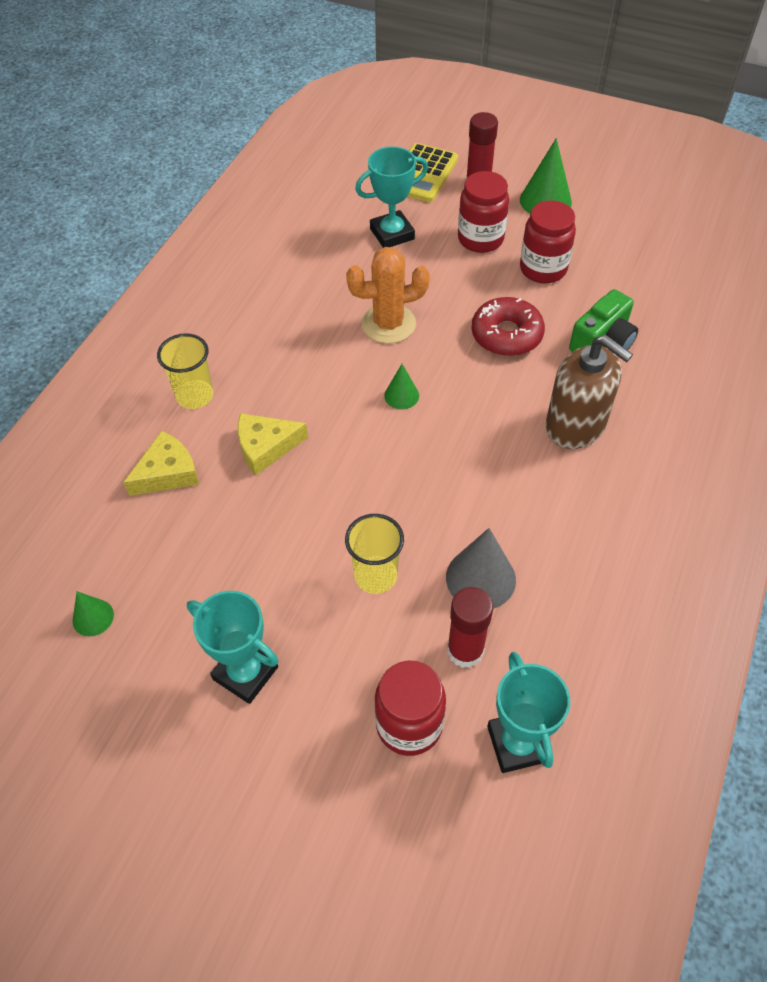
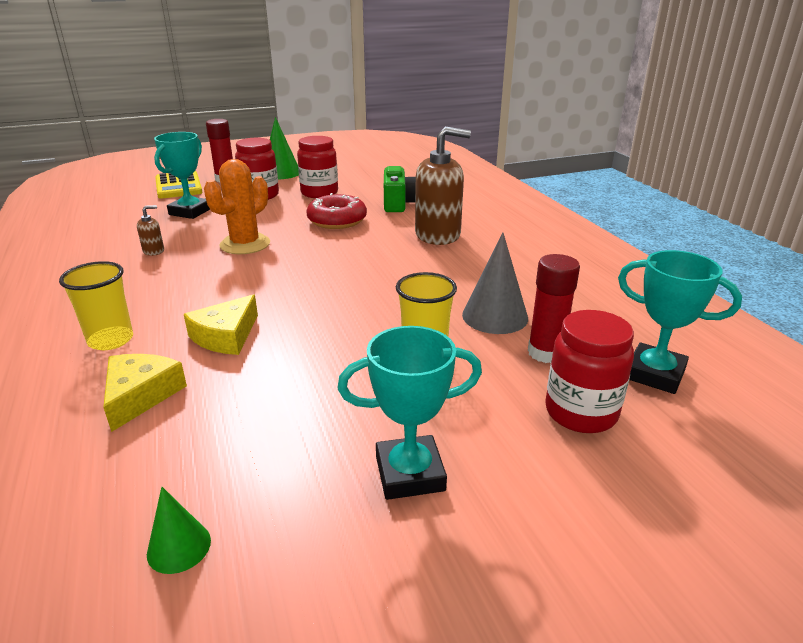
camera: 45 degrees left, 25 degrees down
green cone [384,364,419,409] -> none
none -> brown soap dispenser [137,205,164,256]

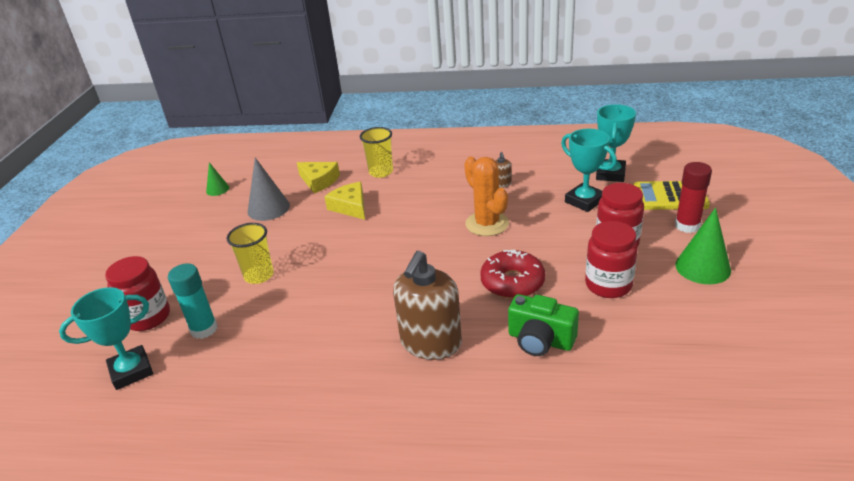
camera: 120 degrees right, 5 degrees up
turquoise trophy [338,326,482,500] -> turquoise trophy moved to [596,104,636,182]
grey cone [462,233,528,334] -> grey cone moved to [248,158,290,221]
red glue stick [528,254,580,363] -> turquoise glue stick [168,263,218,339]

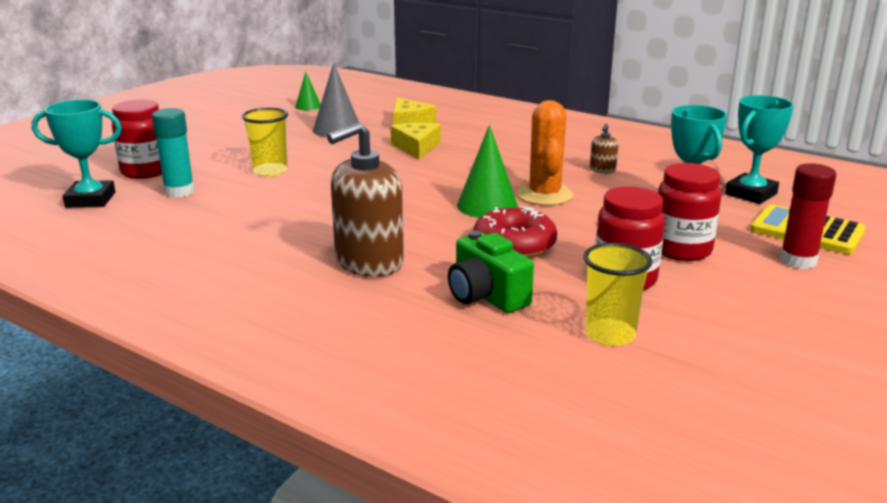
camera: 25 degrees right, 10 degrees down
yellow cup [360,127,393,178] -> yellow cup moved to [584,243,652,346]
green cone [675,207,731,284] -> green cone moved to [457,125,518,218]

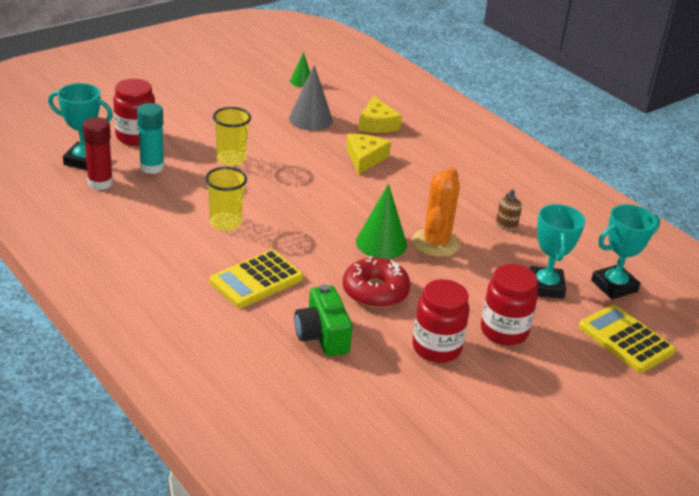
camera: 15 degrees right, 10 degrees up
brown soap dispenser [327,122,404,277] -> yellow calculator [210,250,303,308]
yellow cup [584,243,652,346] -> yellow cup moved to [205,167,247,231]
red glue stick [780,163,836,269] -> red glue stick moved to [83,117,113,190]

